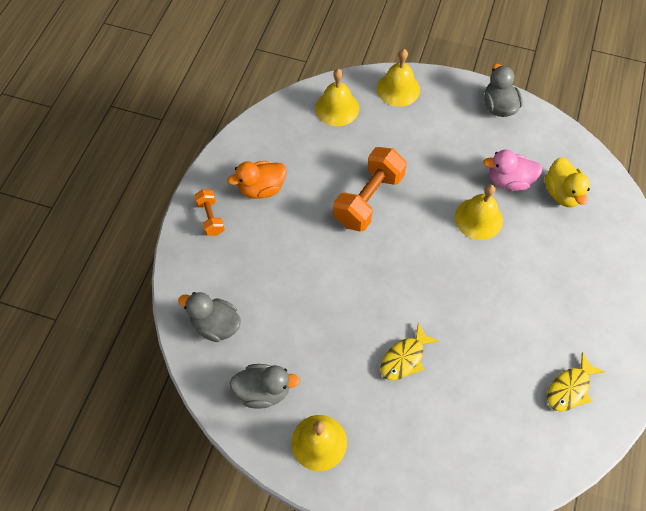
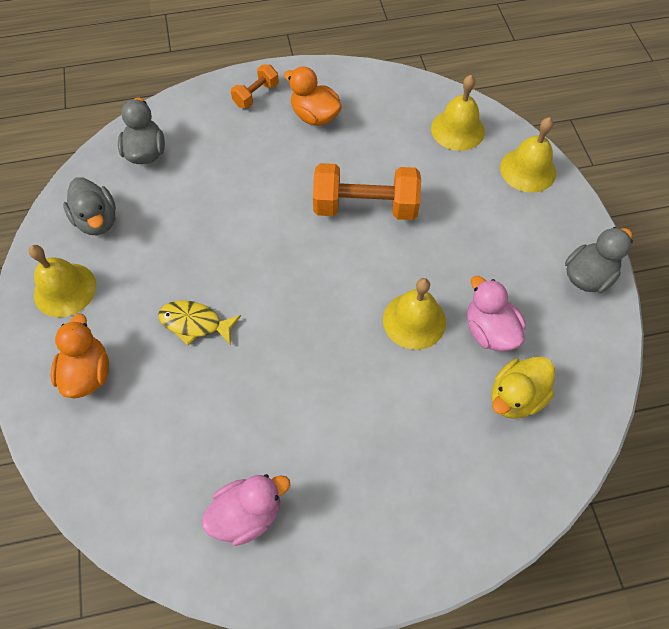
camera: 60 degrees right, 0 degrees up
yellow fish [547,352,605,411] -> pink duck [202,474,290,546]
none -> orange duck [51,313,109,398]

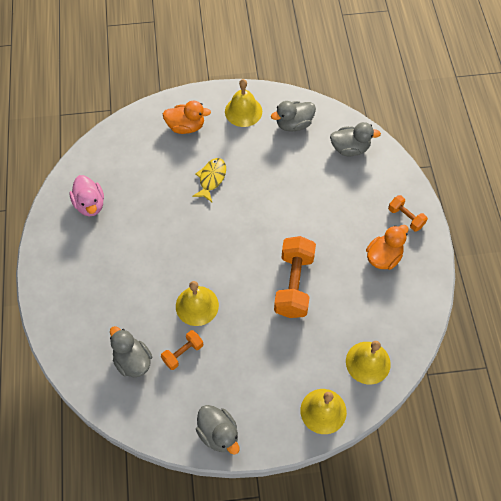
camera: 95 degrees right, 0 degrees up
pink duck [467,276,526,351] -> orange dumbbell [161,330,203,370]
yellow duck [491,357,555,419] -> grey duck [110,326,152,377]

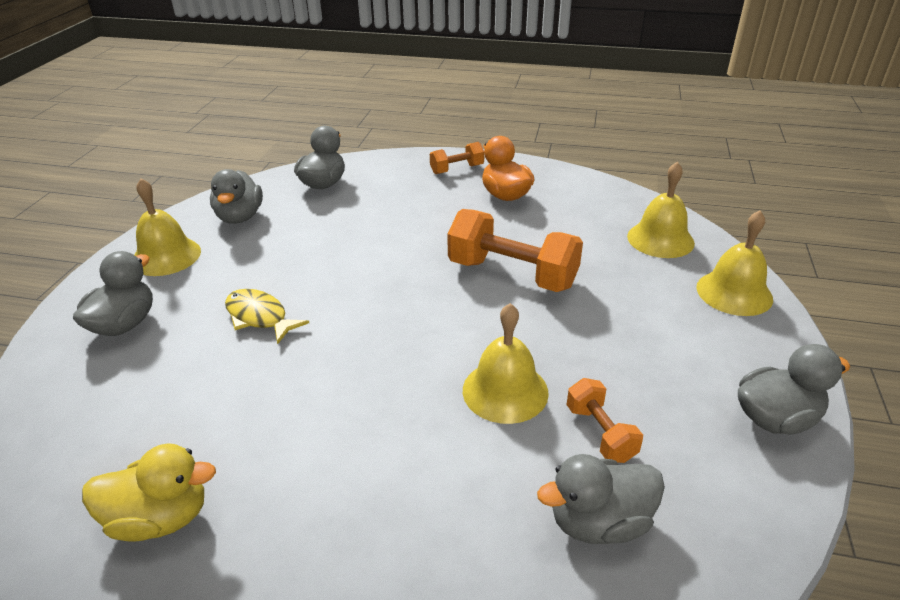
camera: 70 degrees left, 25 degrees down
pink duck [70,175,104,217] -> yellow duck [82,443,216,541]
orange duck [163,101,211,134] -> grey duck [73,251,153,336]

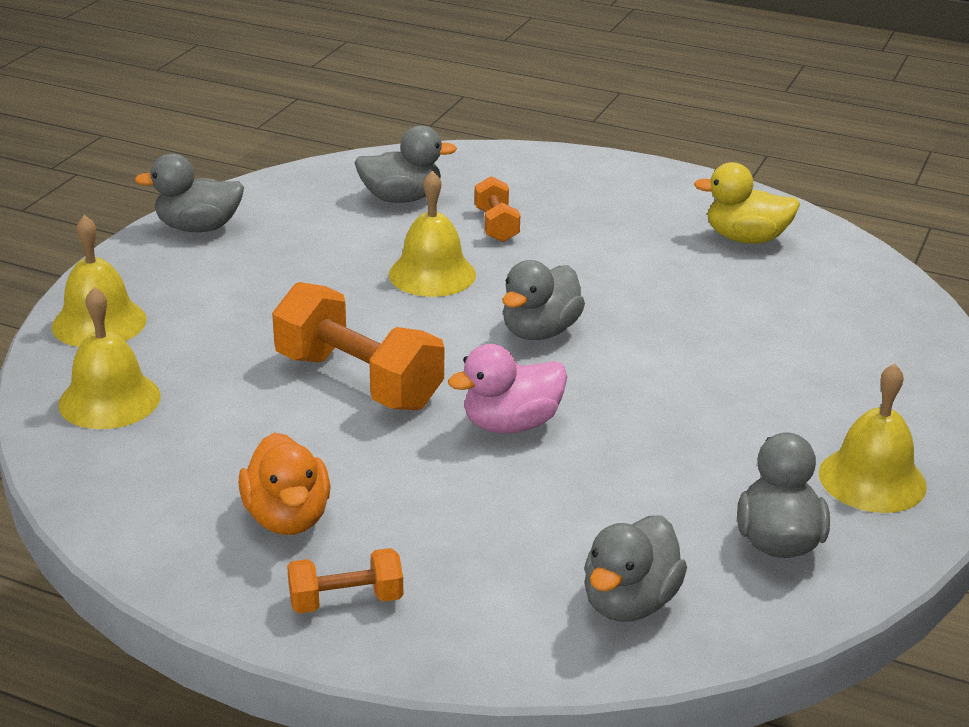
camera: 170 degrees left, 5 degrees down
grey duck [73,251,153,336] -> grey duck moved to [502,260,585,340]
yellow fish [225,289,309,344] -> none
orange dumbbell [567,378,643,463] -> orange dumbbell moved to [475,176,520,242]
none -> pink duck [448,344,567,433]

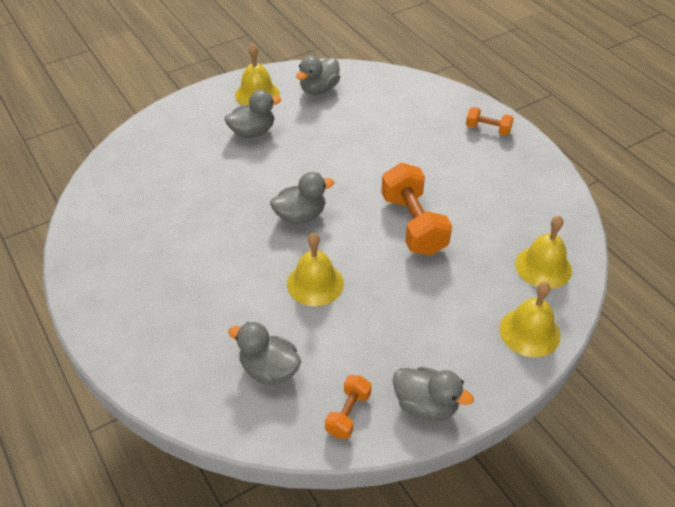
camera: 145 degrees left, 15 degrees up
orange duck [238,432,331,535] -> none
pink duck [448,344,567,433] -> none
orange dumbbell [475,176,520,242] -> orange dumbbell moved to [325,375,372,439]
grey duck [584,515,687,622] -> grey duck moved to [224,90,281,138]
yellow duck [694,162,800,244] -> none

